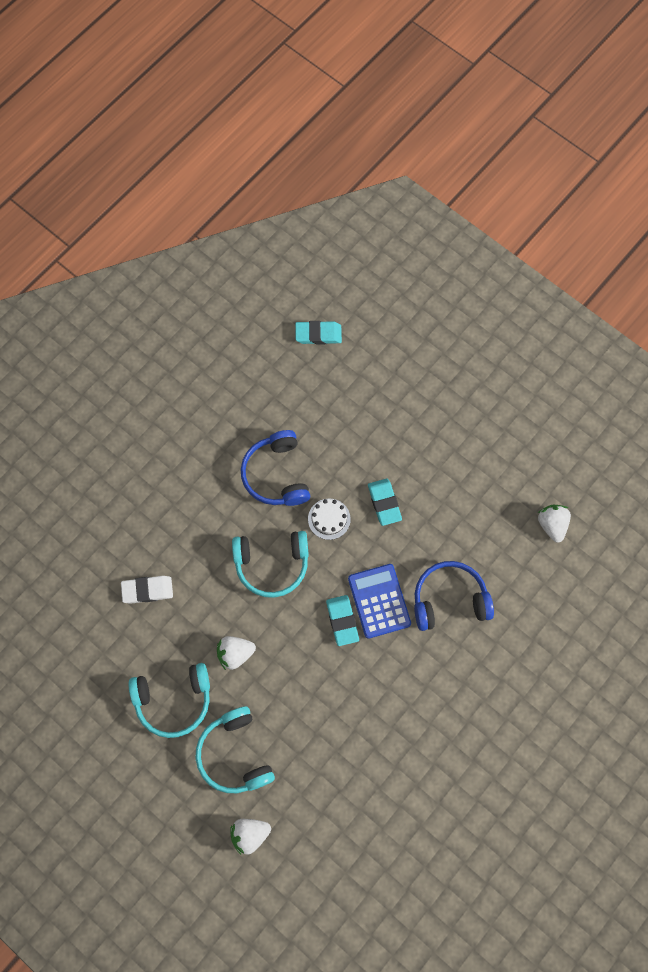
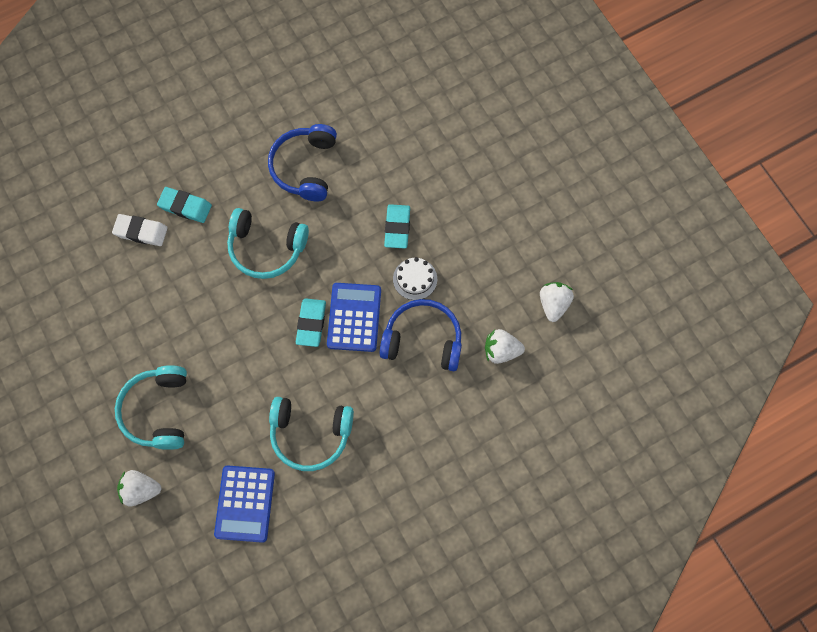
camera: 20 degrees right, 0 degrees up
turquoise headphones [128,663,210,738] -> turquoise headphones moved to [269,397,354,471]
white strawberry [217,636,256,670] -> white strawberry moved to [485,329,525,364]
turquoise eraser [295,321,342,345] -> turquoise eraser moved to [157,187,212,223]
white cake [308,499,351,540] -> white cake moved to [393,257,437,300]
none -> blue calculator [214,465,275,543]

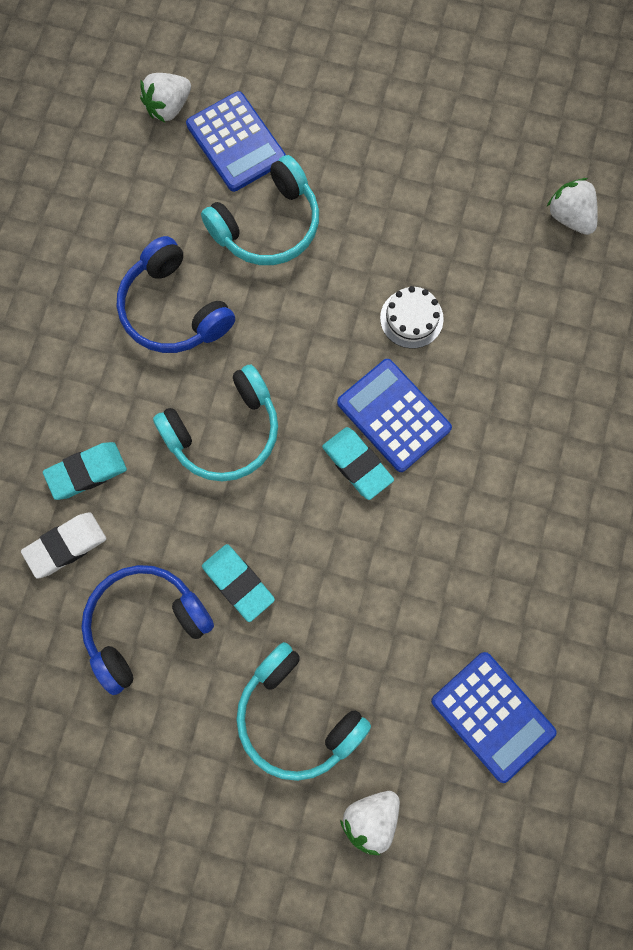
camera: 45 degrees left, 5 degrees up
turquoise headphones [269,397,354,471] -> turquoise headphones moved to [201,155,319,265]
blue headphones [380,299,462,371] -> blue headphones moved to [81,565,214,695]
turquoise eraser [384,204,410,248] -> turquoise eraser moved to [202,544,275,622]
white strawberry [485,329,525,364] -> white strawberry moved to [140,73,191,122]
none -> blue calculator [186,91,286,192]

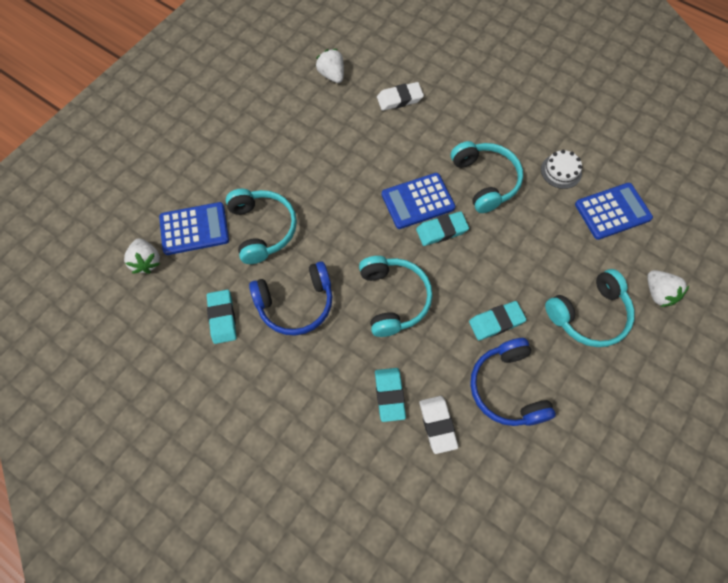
camera: 70 degrees left, 10 degrees down
white cake [380,286,444,349] -> white cake moved to [541,150,582,189]
white strawberry [547,178,598,235] -> white strawberry turned 75 degrees clockwise [316,49,344,83]
none -> turquoise eraser [207,290,237,344]
none -> white eraser [377,82,424,111]
none -> turquoise headphones [451,141,523,213]

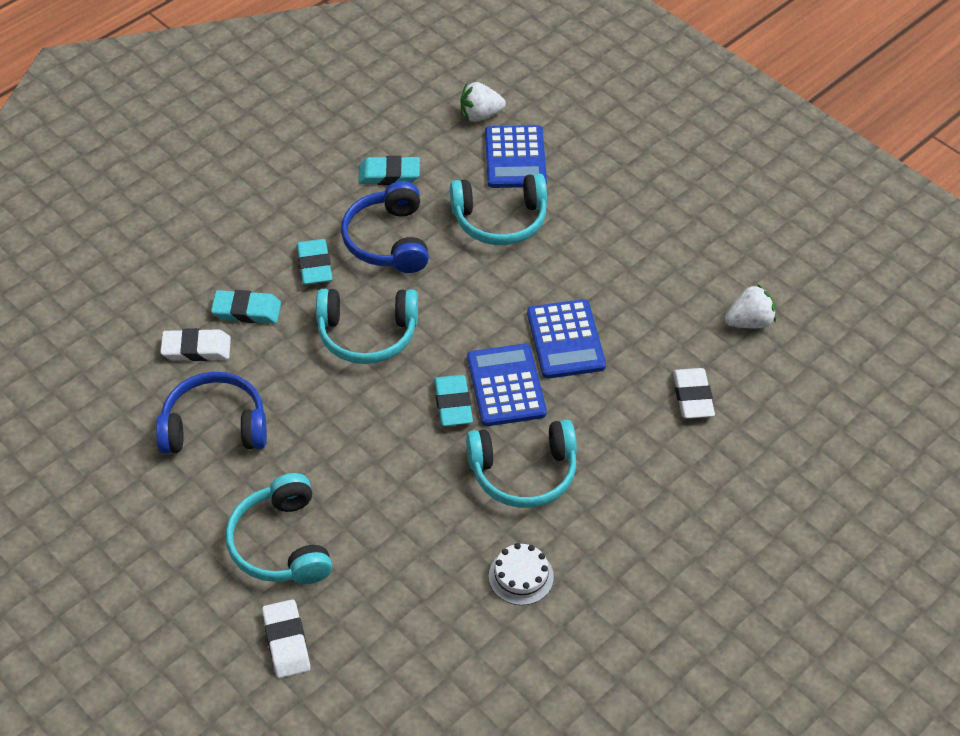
camera: 100 degrees right, 15 degrees down
turquoise eraser [469,301,526,341] -> turquoise eraser moved to [297,239,333,285]
blue calculator [575,183,653,240] -> blue calculator moved to [527,299,606,379]
white strawberry [647,270,689,307] -> white eraser [262,599,310,678]

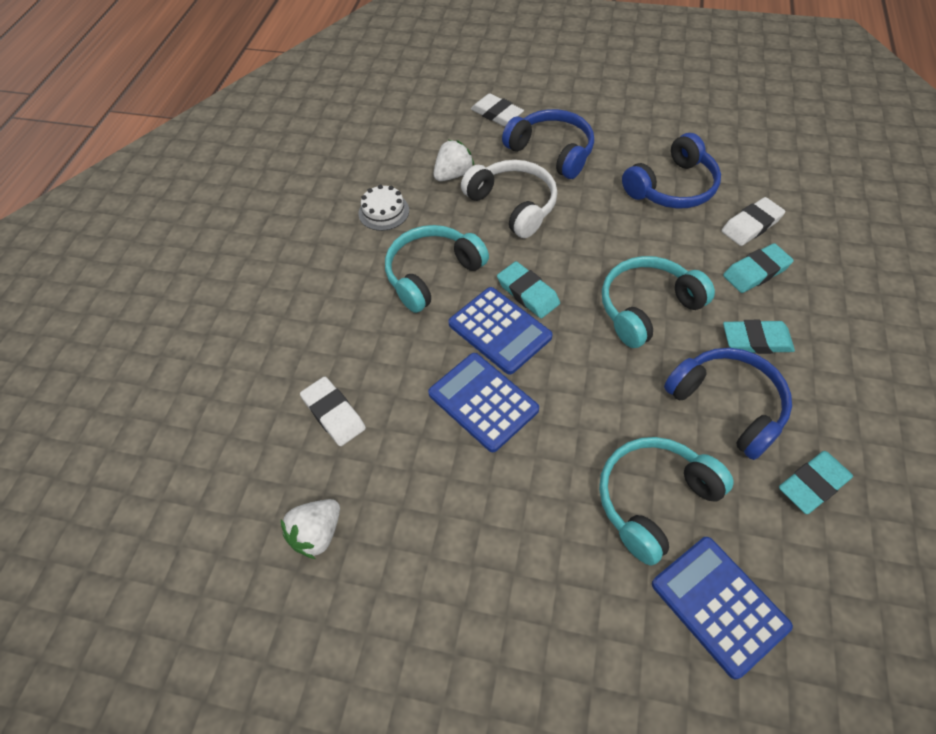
camera: 150 degrees right, 5 degrees up
turquoise headphones [225,473,332,584] -> blue headphones [502,109,594,179]
turquoise eraser [297,239,333,285] -> turquoise eraser turned 45 degrees counterclockwise [723,320,795,354]
white strawberry [460,82,506,122] -> white strawberry moved to [433,140,474,181]
none -> white headphones [461,160,557,238]

